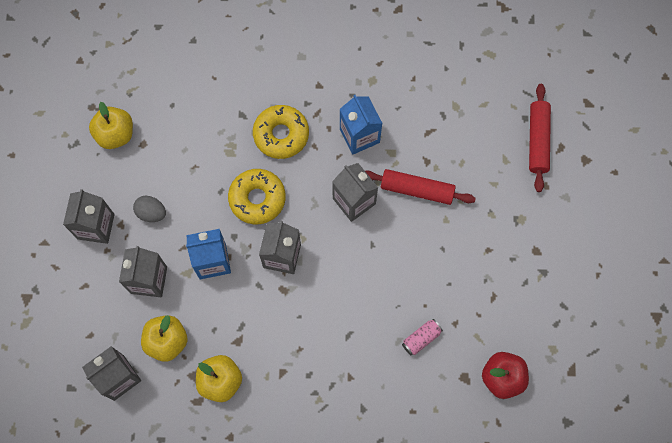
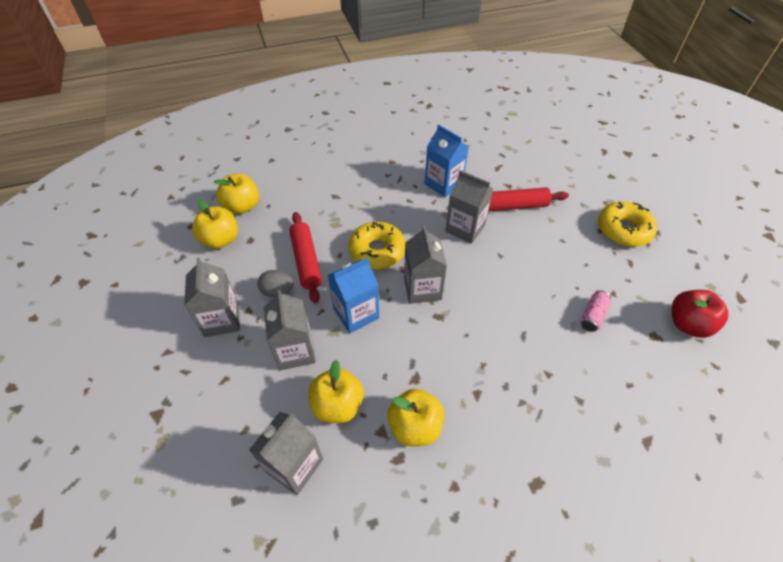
camera: 20 degrees left, 20 degrees down
yellow donut [253,105,309,159] -> yellow donut moved to [598,201,657,247]
red rolling pin [529,84,551,192] -> red rolling pin moved to [289,212,322,304]
none -> yellow apple [214,174,259,214]

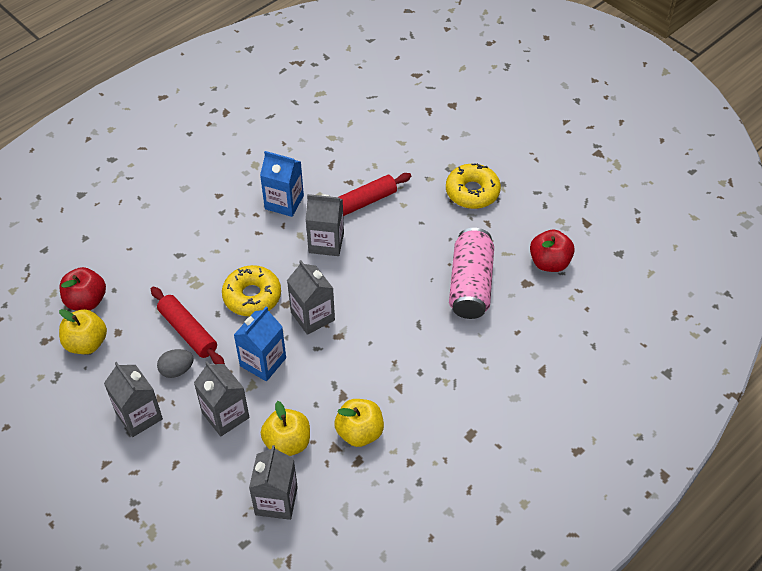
camera: 25 degrees left, 0 degrees up
yellow apple [214,174,259,214] -> red apple [60,267,106,311]
pink can [580,290,611,332] -> pink can [449,228,494,319], size x2.26

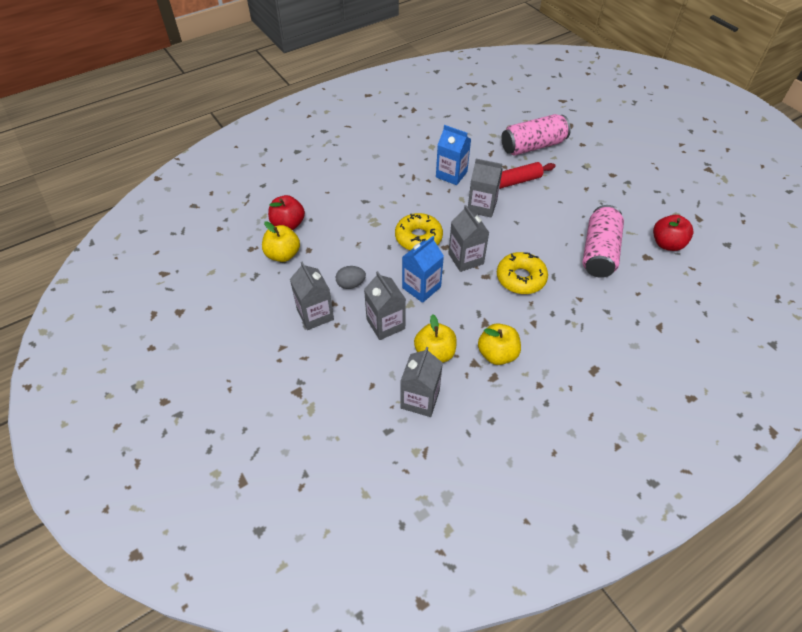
camera: 10 degrees right, 0 degrees up
red rolling pin [151,287,225,364] -> none
yellow donut [446,163,501,209] -> yellow donut moved to [497,252,548,294]
none -> pink can [501,114,571,155]

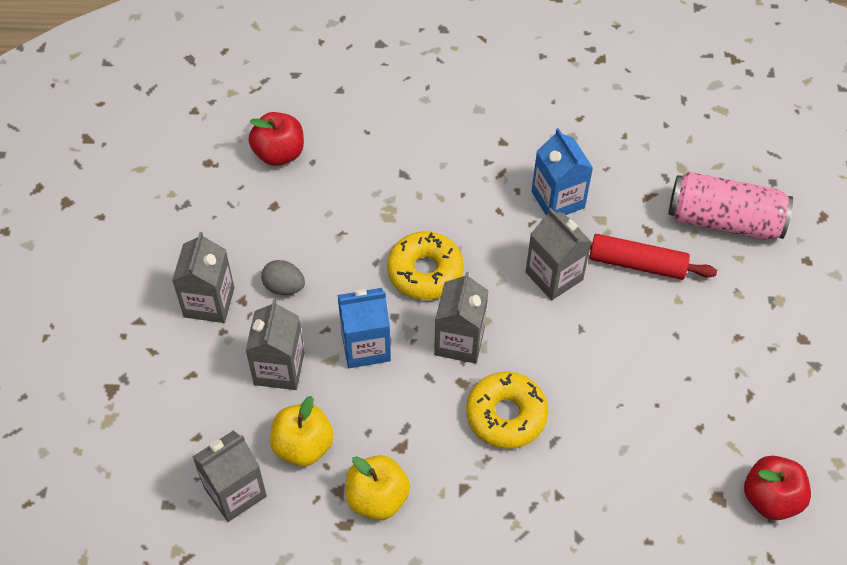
camera: 35 degrees right, 5 degrees up
yellow apple [262,221,300,262] -> none
pink can [583,205,624,278] -> none

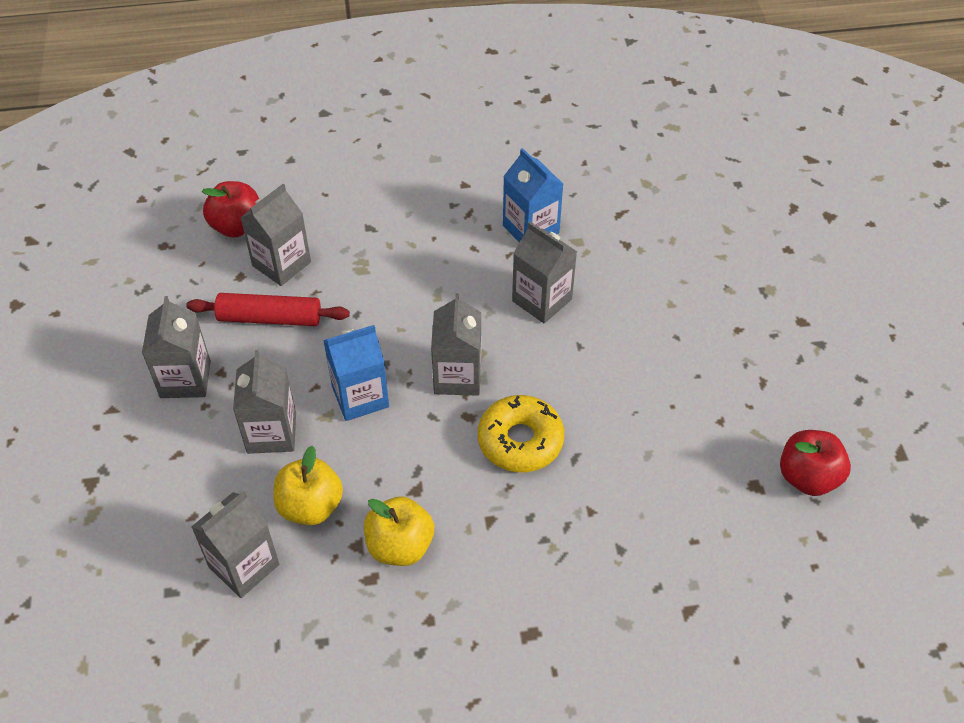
camera: 10 degrees left, 5 degrees down
grey egg [261,260,305,295] -> none
yellow donut [387,231,464,300] -> none
red rolling pin [589,234,717,280] -> red rolling pin moved to [186,293,350,326]
pink can [669,172,793,240] -> none
none -> grey carton [240,184,311,286]

